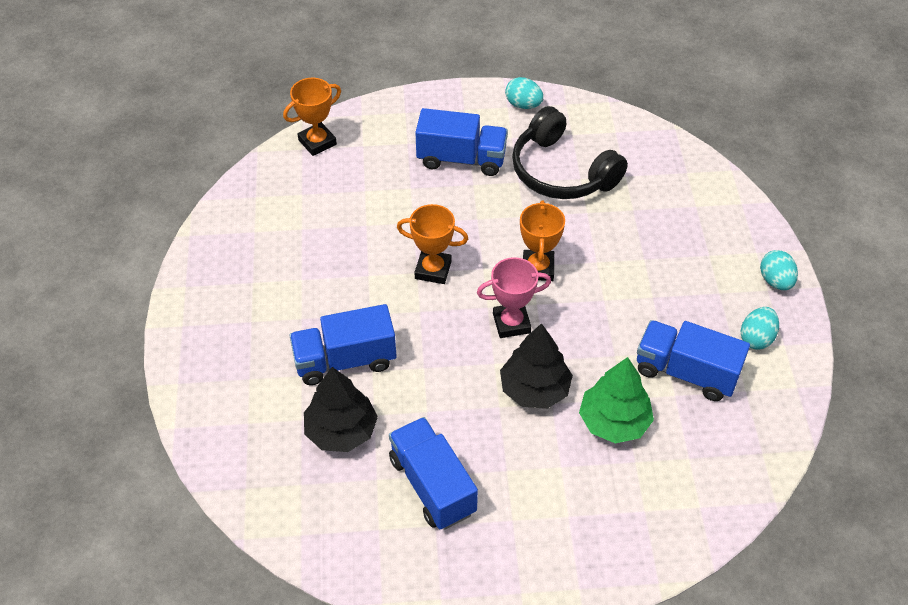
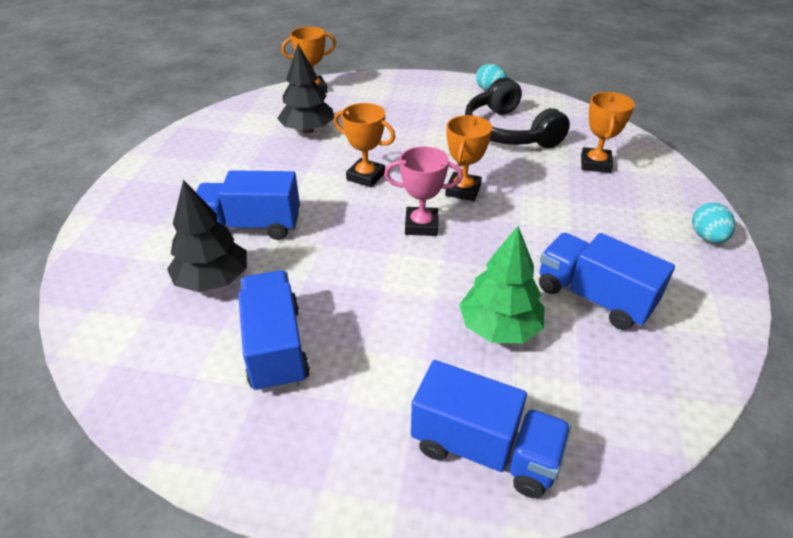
camera: 15 degrees right, 10 degrees down
blue truck [415,108,508,176] -> blue truck moved to [411,360,571,498]
black tree [500,323,573,409] -> black tree moved to [277,44,334,133]
turquoise egg [741,307,779,350] -> none
none -> orange trophy [581,92,635,173]

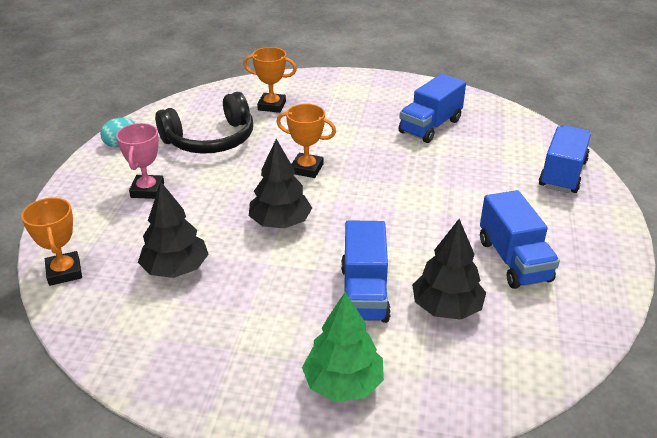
camera: 90 degrees left, 5 degrees down
blue truck [238,270,310,393] -> blue truck turned 90 degrees counterclockwise [480,190,560,289]
orange trophy [334,103,395,187] -> black tree [249,139,312,228]
pink trophy [384,146,463,236] -> pink trophy moved to [116,123,164,199]
green tree [459,226,545,343] -> green tree moved to [302,292,384,402]
turquoise egg [692,203,735,243] -> none

